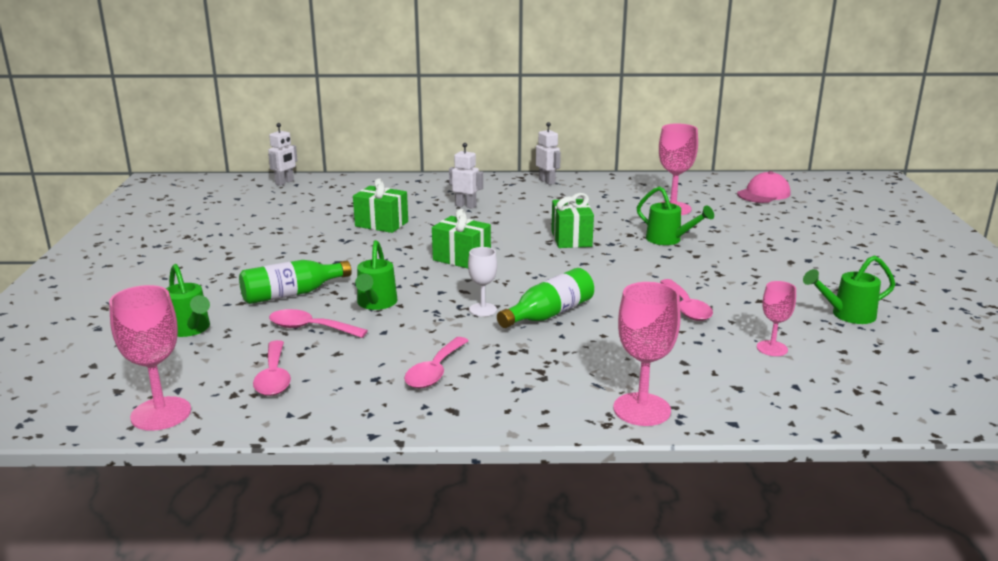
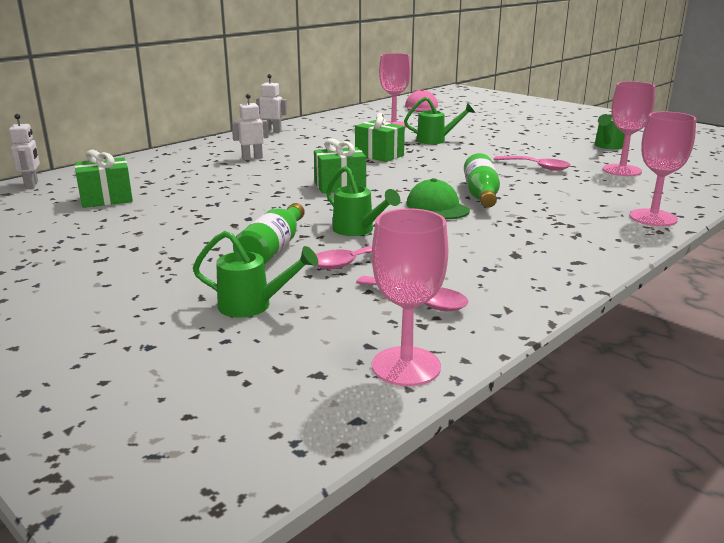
camera: 45 degrees left, 0 degrees up
green gift [353,178,408,233] -> green gift moved to [75,150,133,208]
pink spoon [404,337,469,389] -> none
white goblet [468,247,497,316] -> green cap [406,178,470,219]
pink goblet [757,281,796,356] -> pink goblet [603,81,655,176], size x1.68

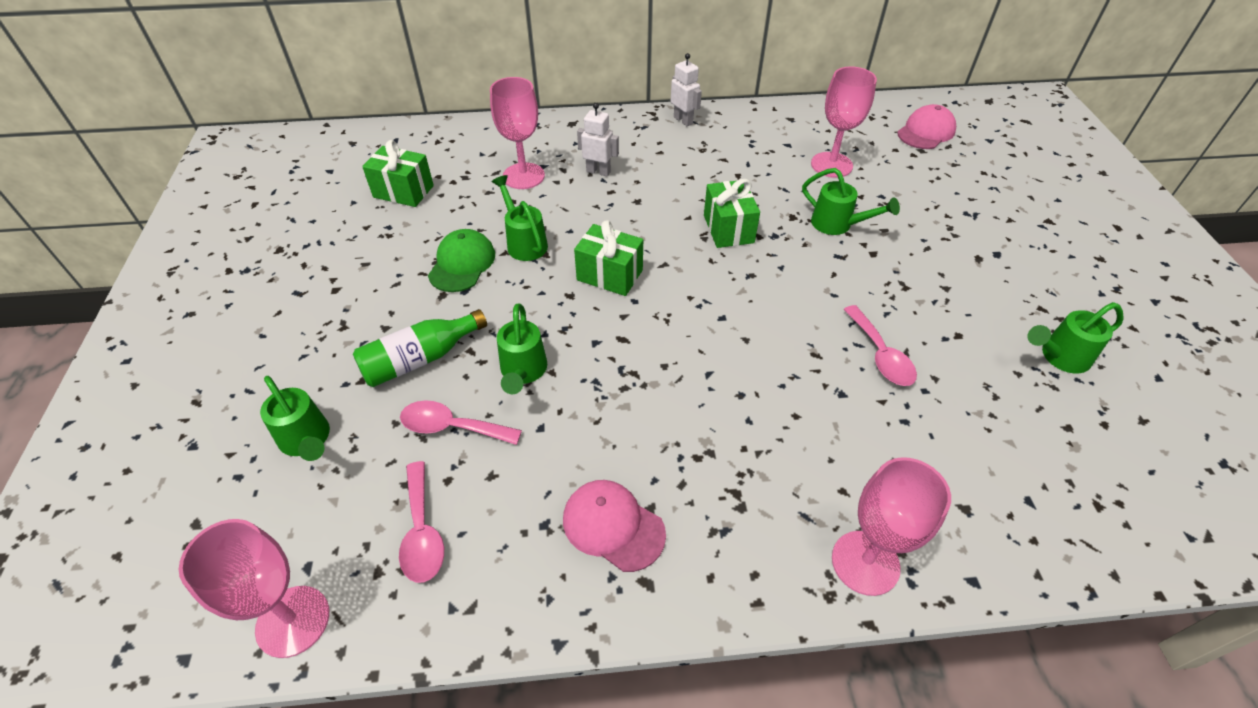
camera: 40 degrees right, 25 degrees up
white robot [9,114,40,189] -> none
green cap [406,178,470,219] -> green cap moved to [428,229,495,292]
green bottle [464,153,500,208] -> none
pink goblet [603,81,655,176] -> pink goblet moved to [490,77,545,189]
none -> green watering can [492,175,548,261]
none -> pink cap [563,480,666,572]

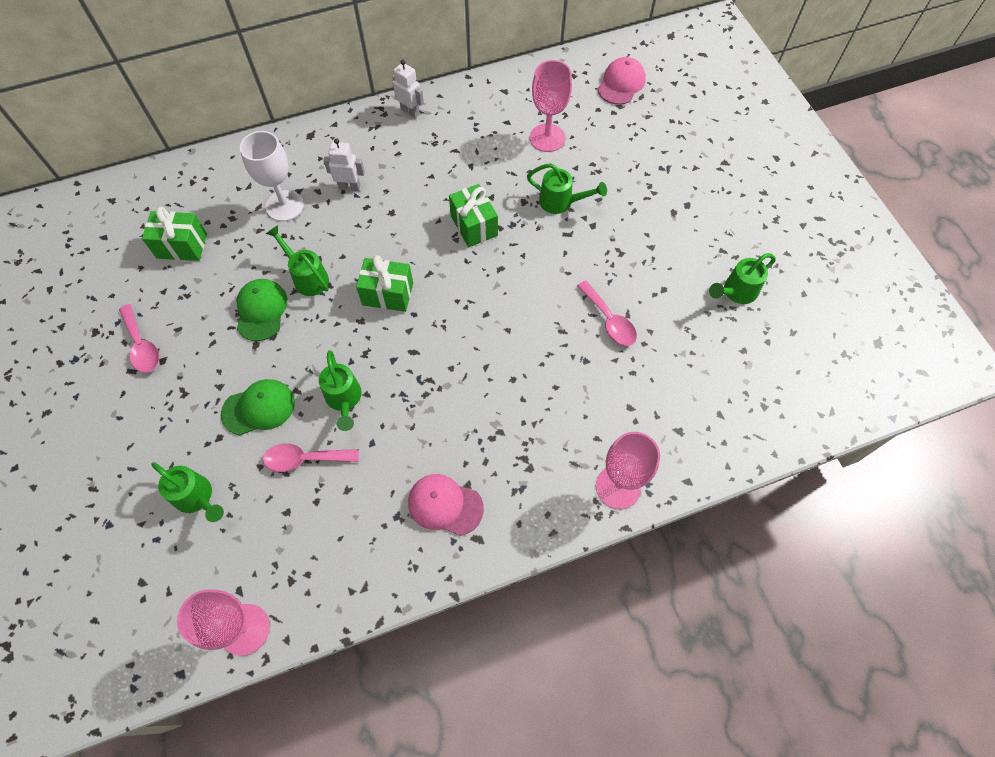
camera: 15 degrees left, 15 degrees up
green bottle [353,309,487,387] -> green cap [221,379,295,435]
pink spoon [399,461,444,583] -> pink spoon moved to [119,304,159,373]
pink goblet [490,77,545,189] -> white goblet [240,131,304,221]

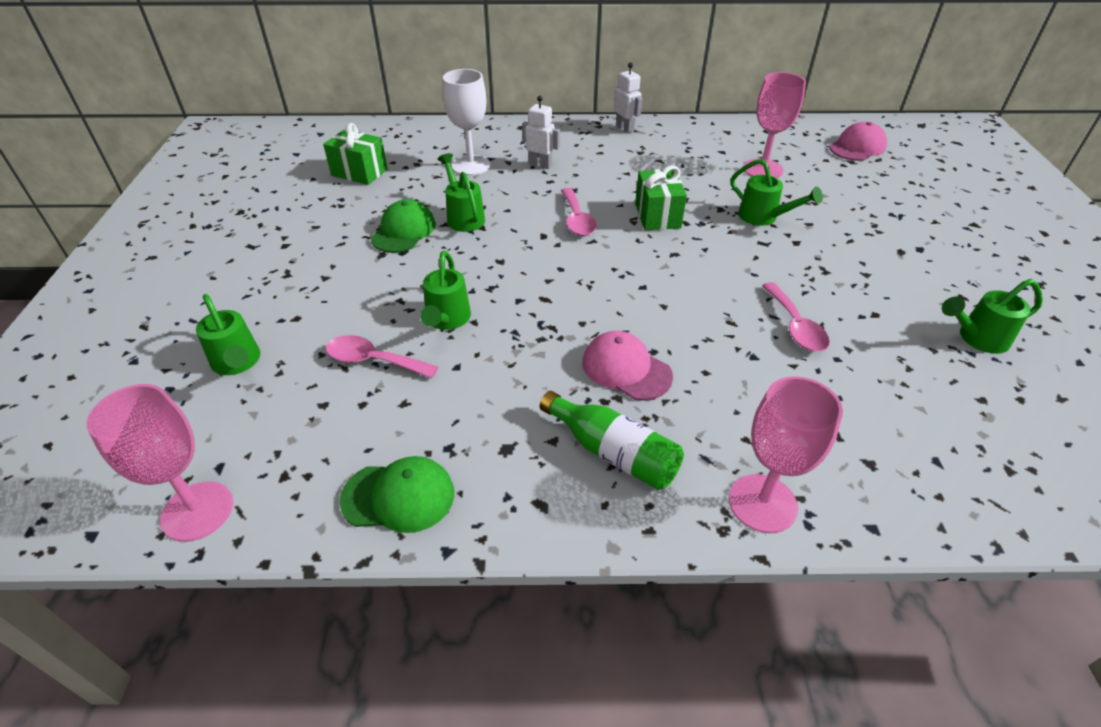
camera: 20 degrees right, 20 degrees down
pink spoon [119,304,159,373] -> pink spoon moved to [561,188,597,236]
green cap [221,379,295,435] -> green cap moved to [340,456,454,533]
green gift [356,255,413,312] -> none
pink cap [408,474,484,536] -> pink cap moved to [583,331,673,401]
none -> green bottle [540,391,684,490]

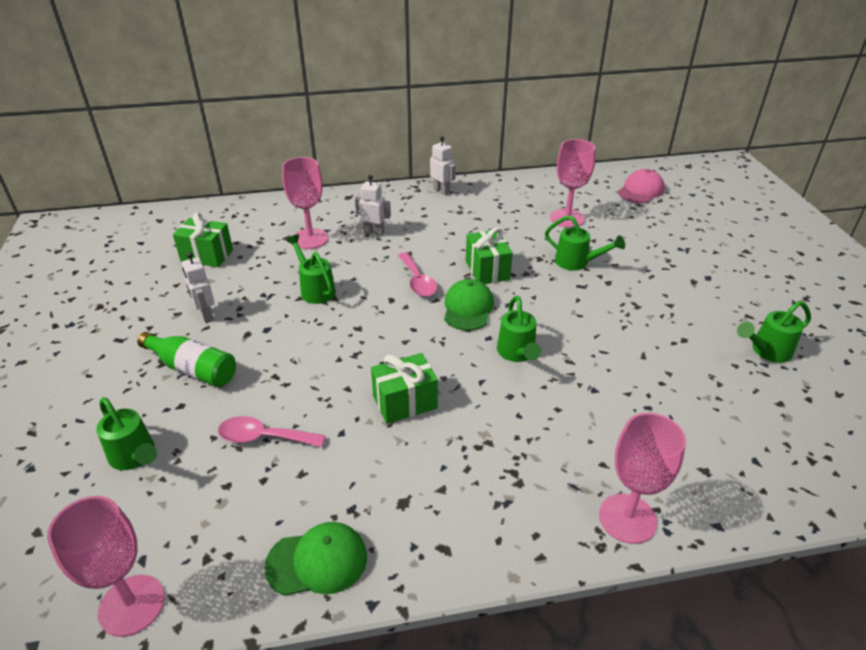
camera: 10 degrees left, 5 degrees down
green cap [371,199,436,253] -> green cap moved to [444,279,494,331]
green watering can [420,251,471,330] -> green watering can moved to [497,296,541,362]
white goblet [443,69,491,176] -> pink goblet [282,157,328,249]
green bottle [540,391,684,490] -> green bottle moved to [137,332,236,387]
pink cap [583,331,673,401] -> none
pink spoon [762,282,830,352] -> none
none -> white robot [182,252,215,322]
none -> green gift [371,353,438,424]

